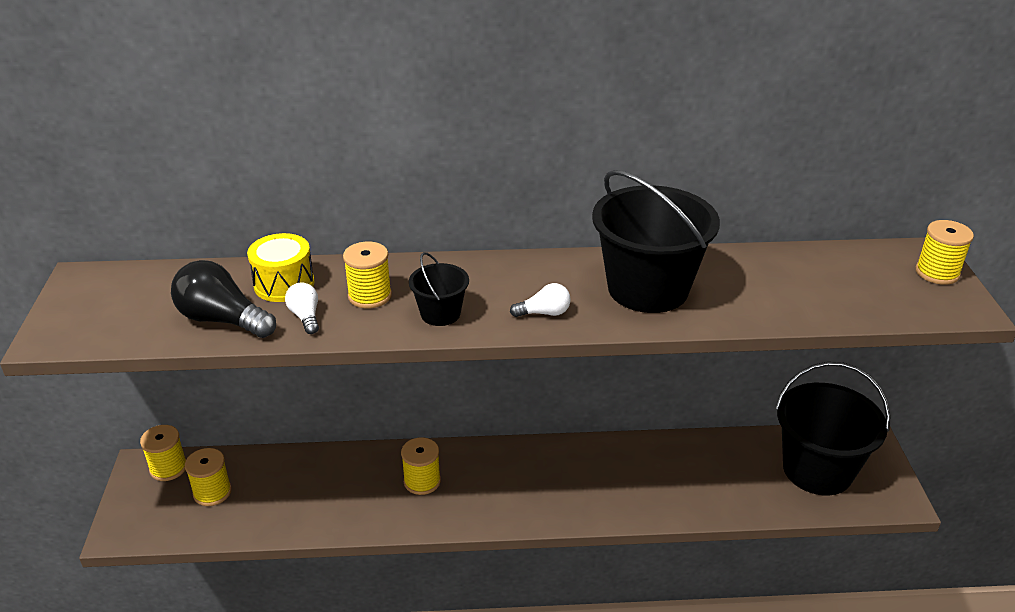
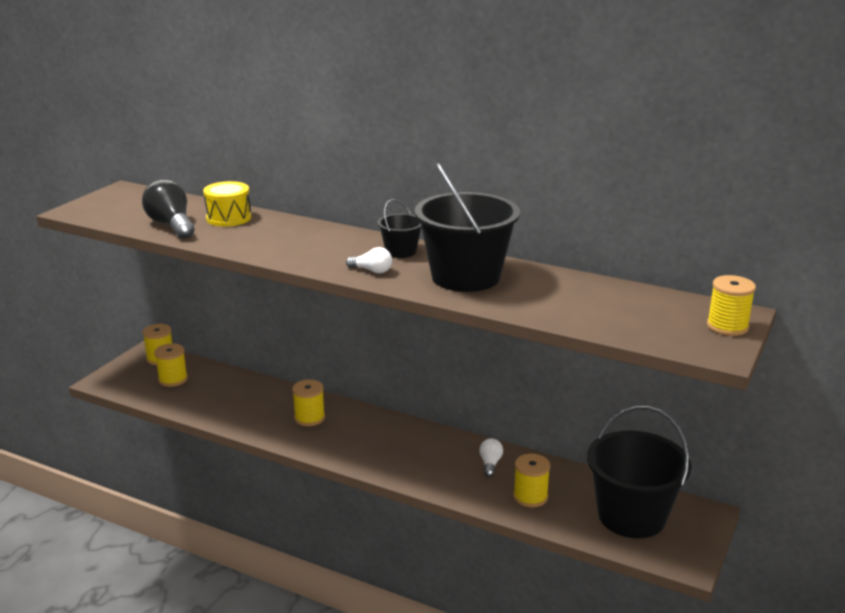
camera: 30 degrees right, 10 degrees down
white light bulb [285,282,319,334] -> white light bulb moved to [479,438,503,477]
yellow spool [343,242,392,308] -> yellow spool moved to [513,454,550,507]
black bucket [409,252,469,326] -> black bucket moved to [378,199,421,258]

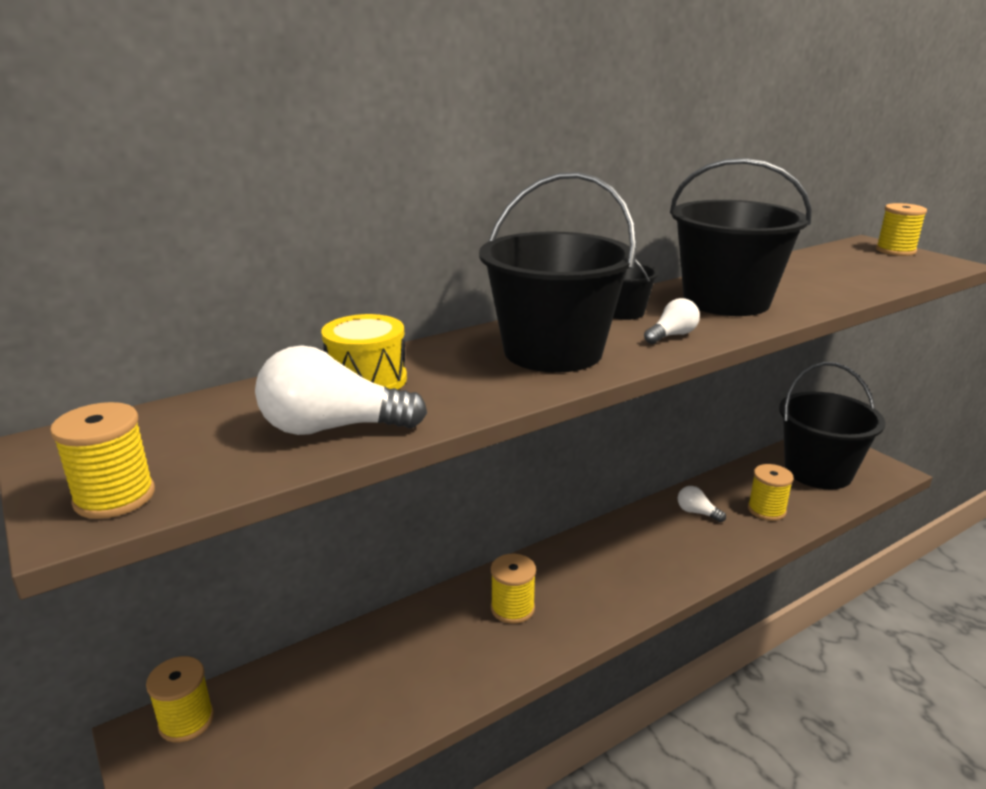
camera: 60 degrees left, 0 degrees up
black light bulb [142,179,195,239] -> white light bulb [255,345,427,435]
yellow spool [154,343,188,387] -> yellow spool moved to [50,402,155,519]
none -> black bucket [479,172,636,373]

